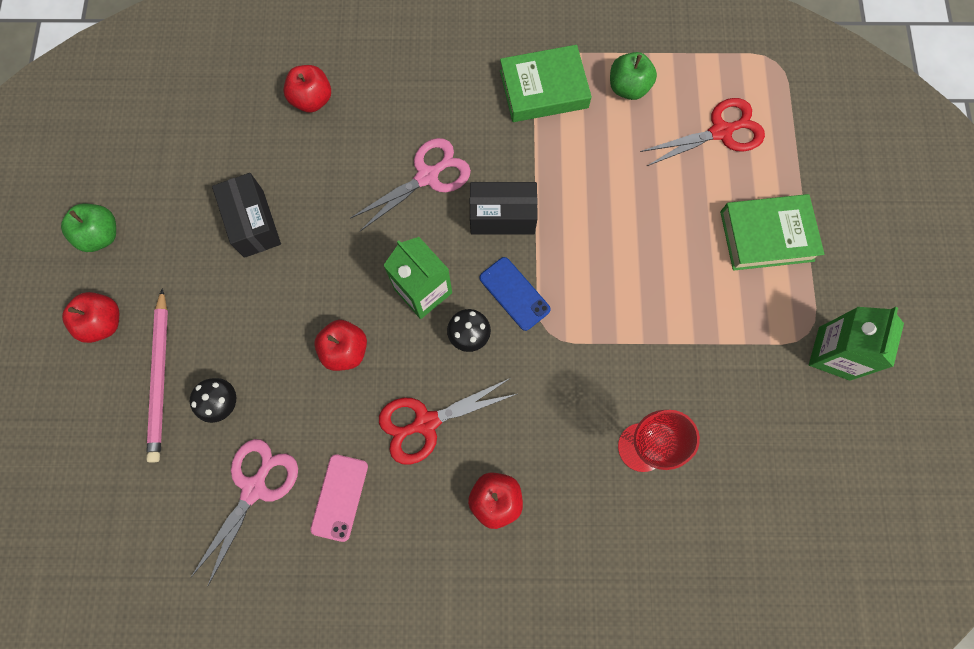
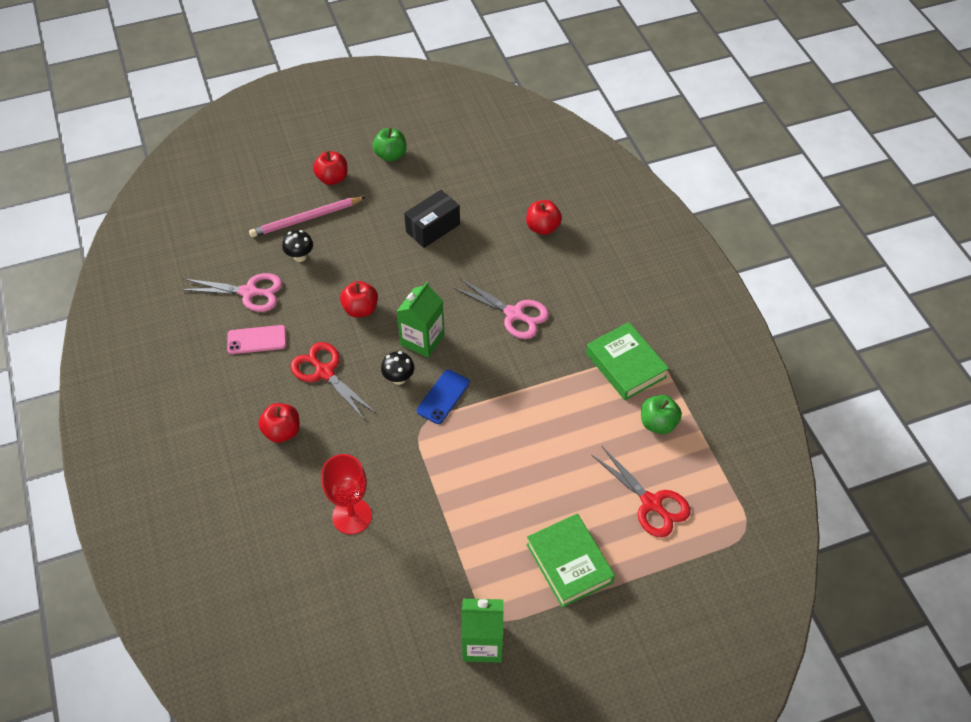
camera: 70 degrees right, 20 degrees down
black box [470,182,538,234] -> none

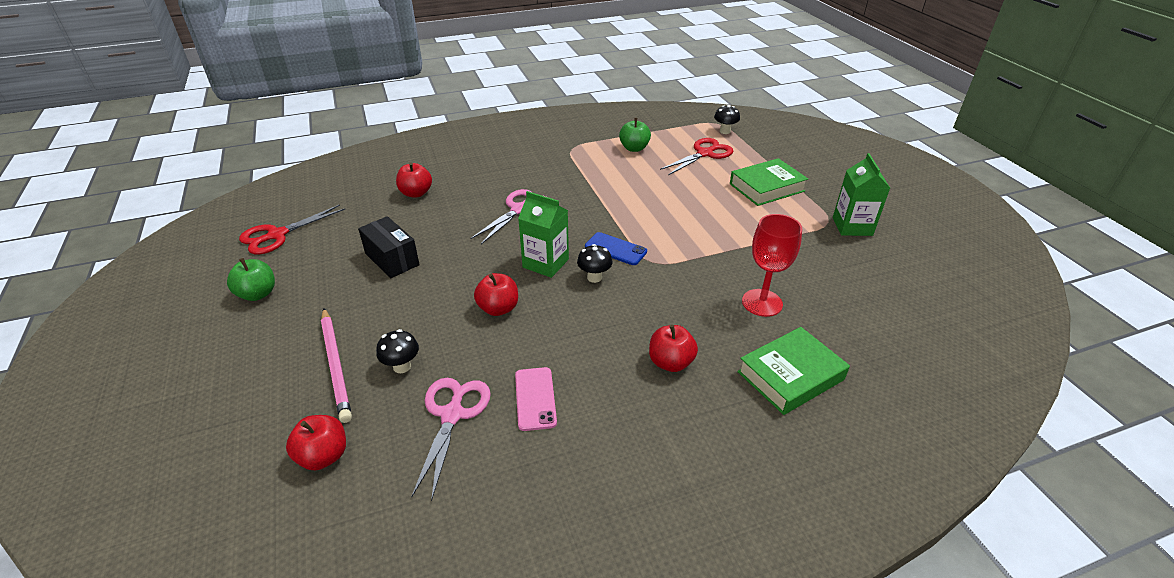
camera: 90 degrees left, 15 degrees down
red scissors [290,342,376,420] -> red scissors moved to [239,204,345,254]
red apple [313,151,347,185] -> red apple moved to [286,415,346,470]
green book [586,322,669,400] -> green book moved to [737,327,850,415]
none -> black mushroom [714,105,740,134]

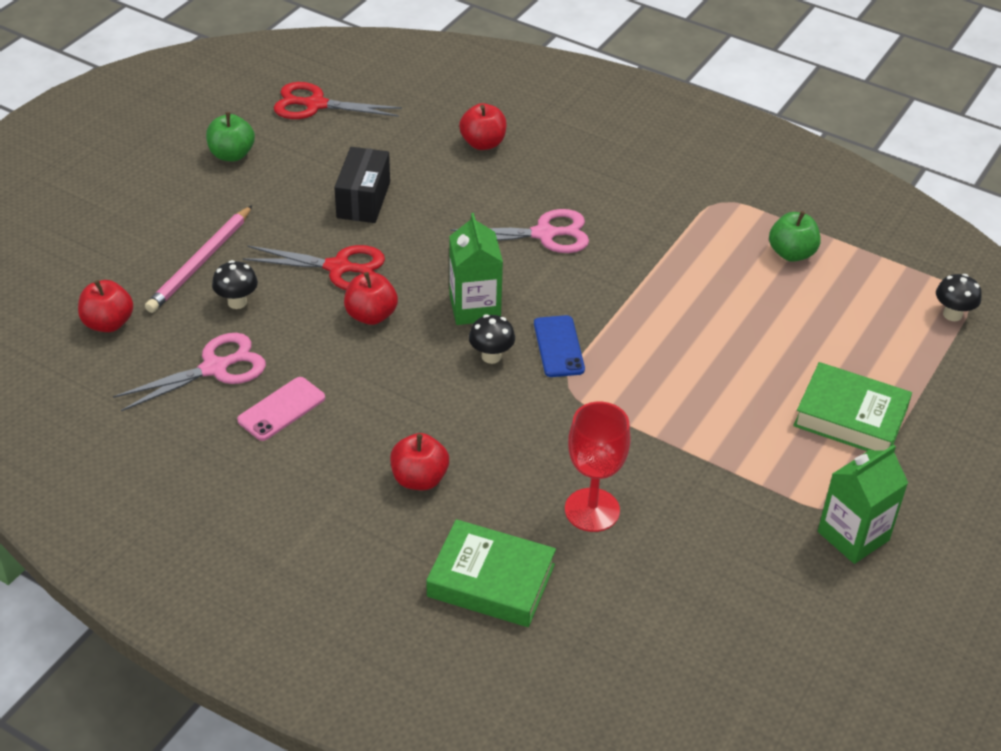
camera: 50 degrees right, 5 degrees up
red scissors [660,138,733,175] -> red scissors moved to [242,245,385,290]

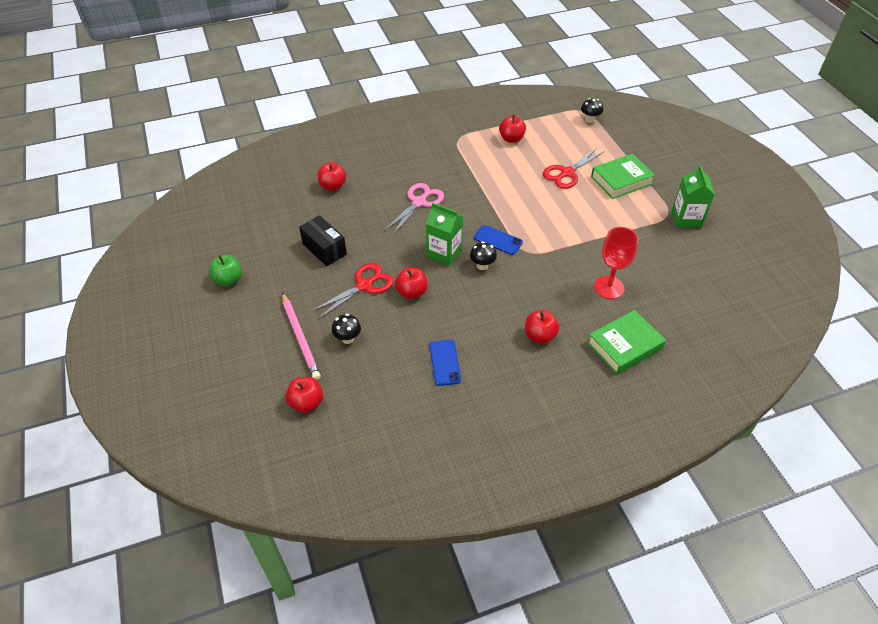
camera: 50 degrees left, 5 degrees up
pink scissors [113,333,266,411] -> none
pink phone [237,377,325,441] -> blue phone [430,340,461,386]
red scissors [274,82,402,119] -> red scissors moved to [543,148,605,189]
green apple [769,211,821,262] -> red apple [499,115,526,143]

